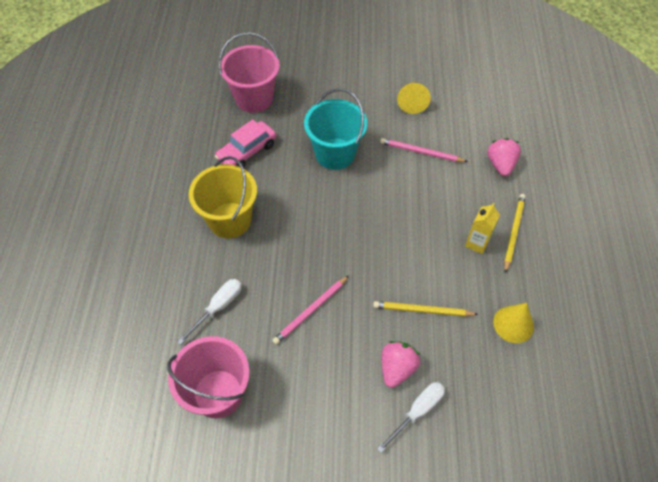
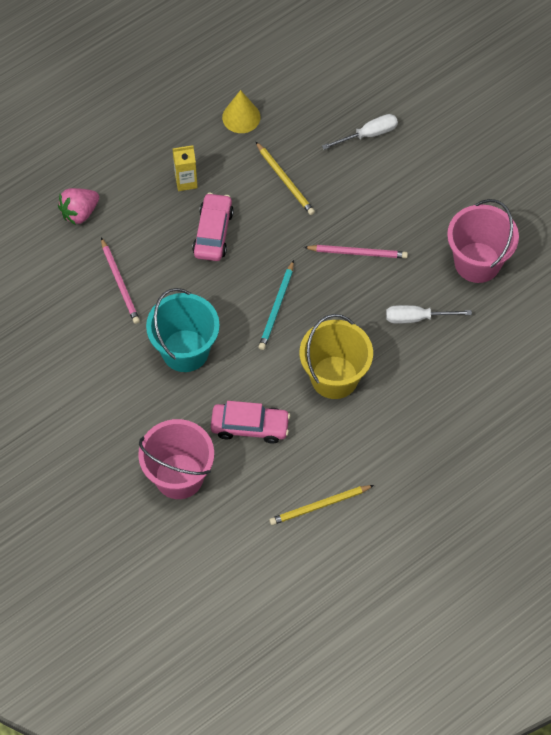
camera: 130 degrees left, 5 degrees up
white screwdriver [377,382,445,453] -> white screwdriver turned 150 degrees clockwise [322,114,398,150]
pink strawberry [382,341,420,388] -> none
yellow cone [397,82,431,114] -> none
yellow pencil [504,194,526,273] -> yellow pencil moved to [269,485,374,525]
none -> pink car [192,193,234,261]
none -> turquoise pencil [258,260,294,350]

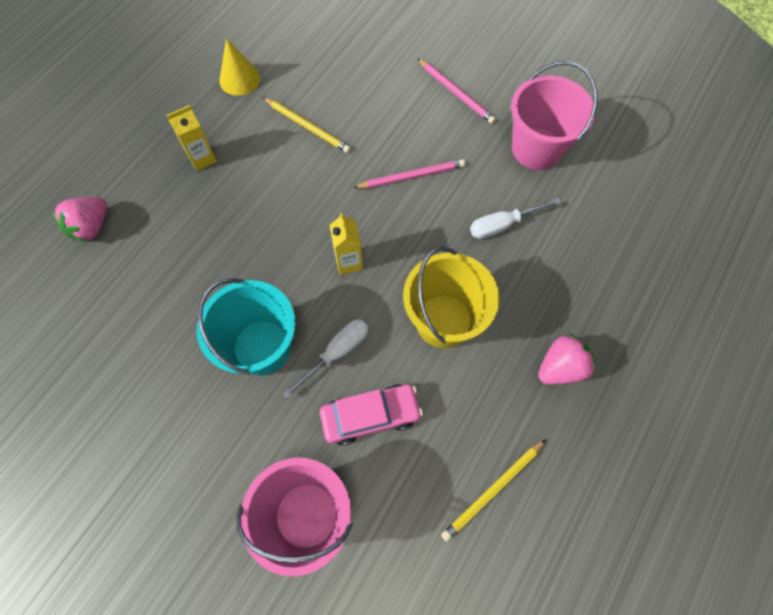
camera: 20 degrees left, 5 degrees up
pink pencil [101,238,140,324] -> pink pencil moved to [417,58,496,124]
pink car [192,193,234,261] -> none
turquoise pencil [258,260,294,350] -> yellow carton [329,213,363,275]
white screwdriver [322,114,398,150] -> white screwdriver moved to [282,319,368,399]
none -> pink strawberry [538,334,596,384]

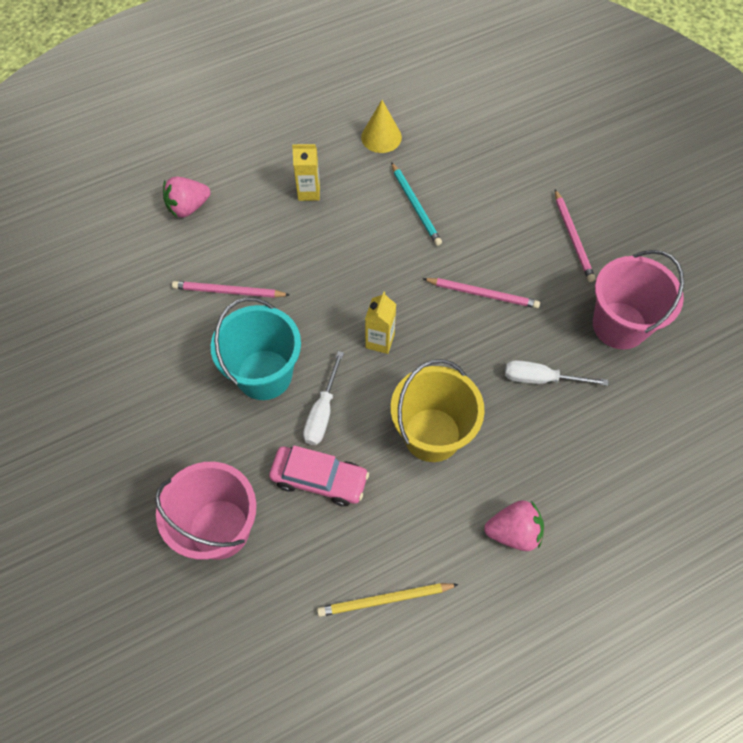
camera: 30 degrees right, 5 degrees down
yellow pencil [263,97,351,153] -> turquoise pencil [391,162,442,246]
white screwdriver [282,319,368,399] -> white screwdriver turned 120 degrees clockwise [303,351,344,445]
none -> pink pencil [172,281,289,298]

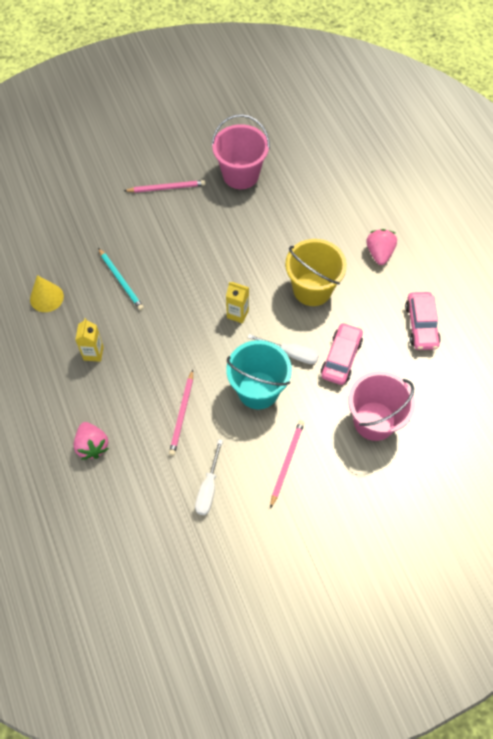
camera: 85 degrees left, 0 degrees up
yellow pencil [317,583,459,617] -> pink car [405,292,441,350]
turquoise pencil [391,162,442,246] -> turquoise pencil turned 75 degrees clockwise [98,248,144,311]
pink pencil [423,278,540,308] -> pink pencil moved to [270,420,304,508]
white screwdriver [505,360,608,386] -> white screwdriver moved to [195,439,223,515]

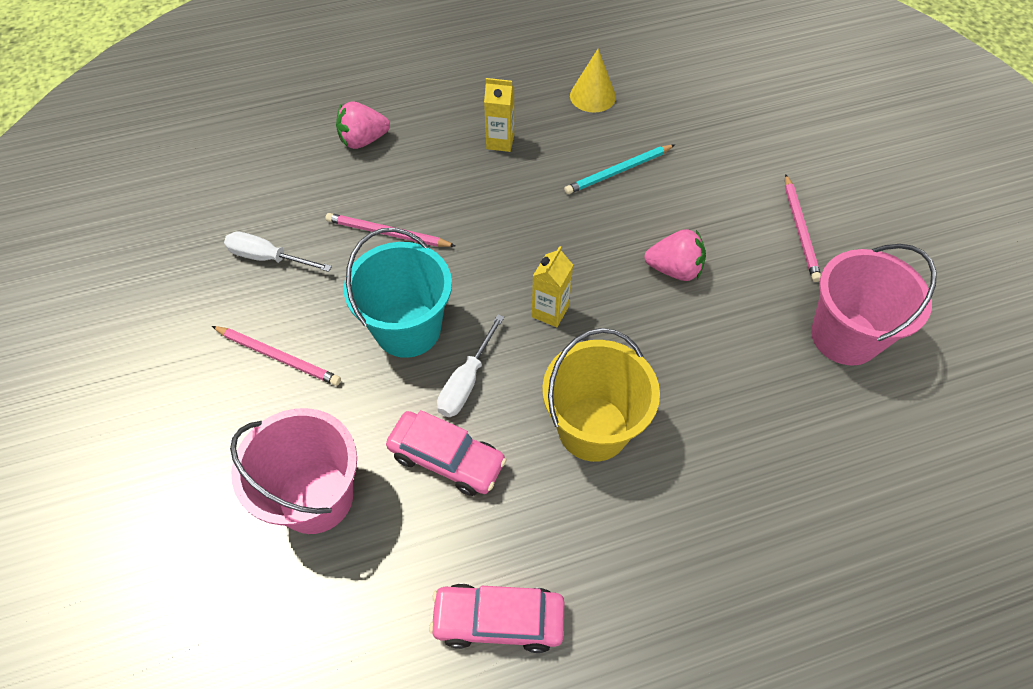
camera: 95 degrees right, 5 degrees down
pink strawberry [366,229,397,265] -> pink strawberry moved to [644,229,706,281]

